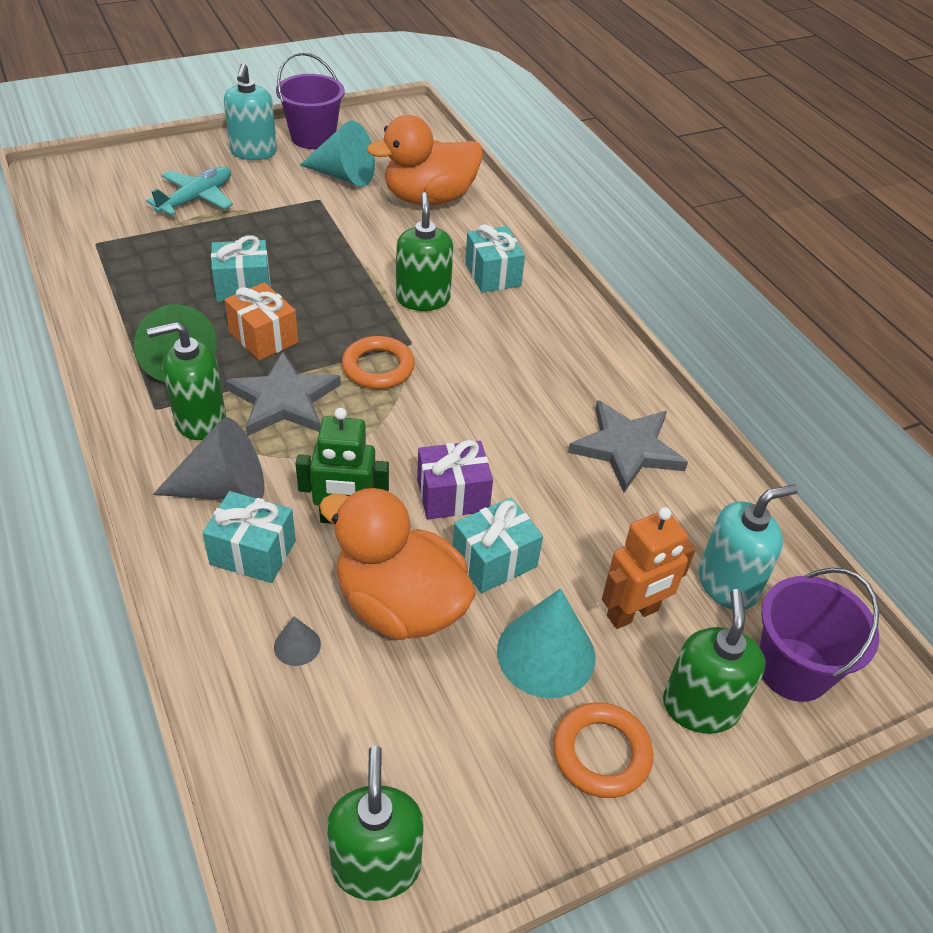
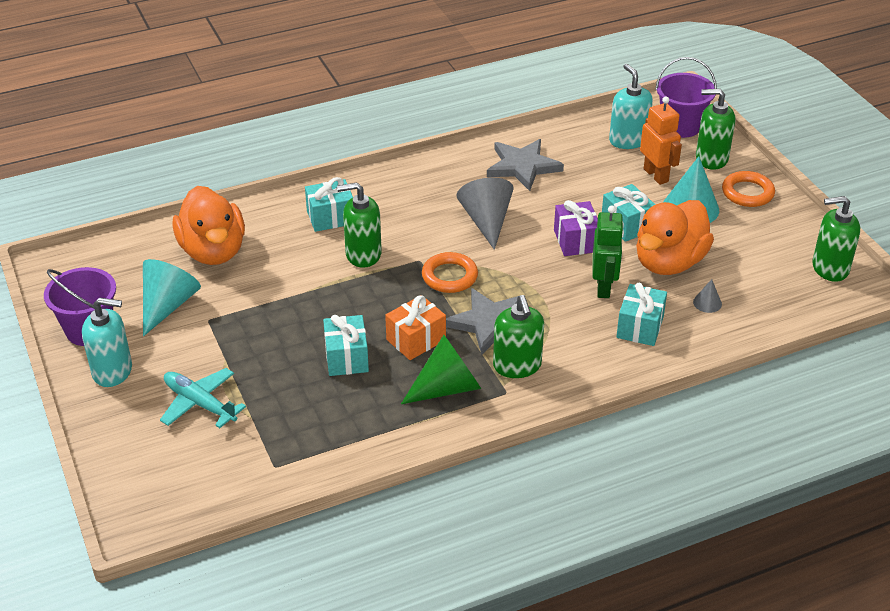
camera: 85 degrees left, 5 degrees down
grey cone [153,417,264,500] -> grey cone moved to [457,178,514,250]

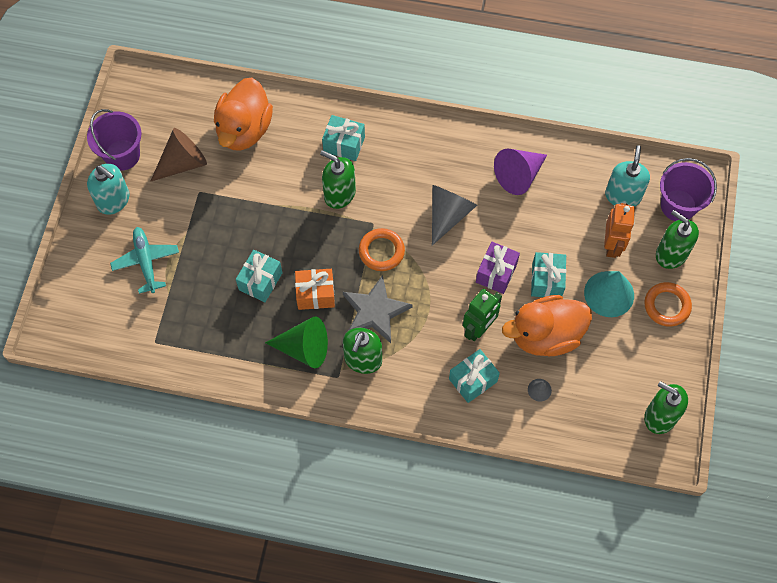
camera: 35 degrees right, 25 degrees up
turquoise cone [143,259,201,337] -> brown cone [150,128,207,182]
grey star [487,139,564,191] -> purple cone [494,148,547,195]

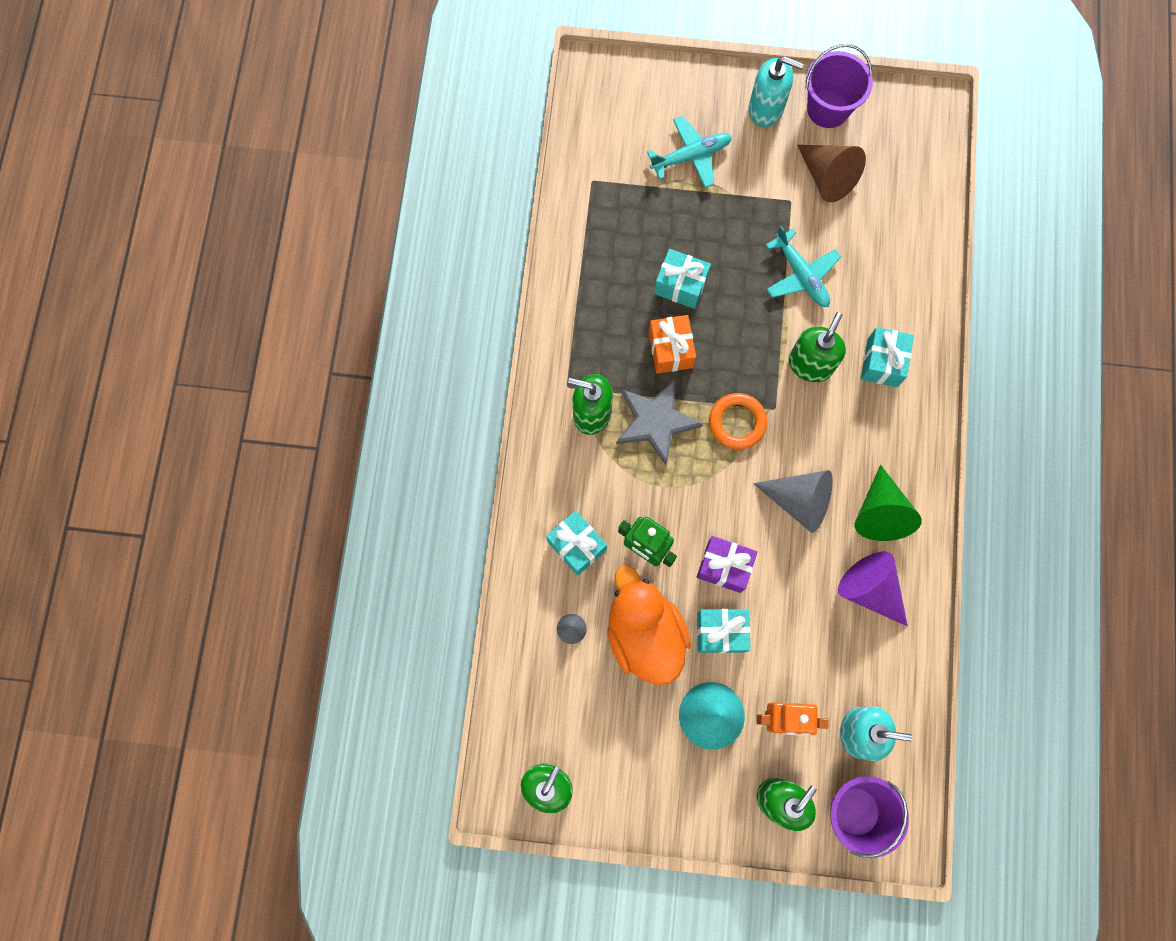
camera: 85 degrees right, 10 degrees up
turquoise soap dispenser [87,164,130,215] -> turquoise soap dispenser turned 105 degrees counterclockwise [749,56,804,127]
orange duck [214,77,273,151] -> none
green cone [265,317,328,368] -> green cone moved to [855,465,922,541]
orange ring [644,282,692,327] -> none
none -> turquoise plane [766,226,841,307]

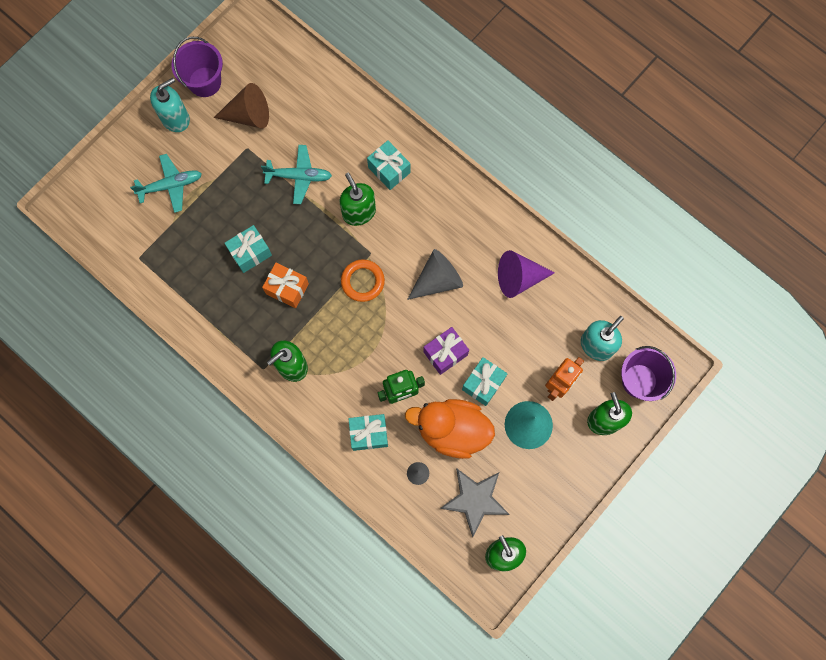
camera: 55 degrees left, 0 degrees up
grey star [616,379,703,465] -> grey star moved to [440,468,510,537]
turquoise plane [647,116,732,188] -> turquoise plane turned 60 degrees clockwise [130,154,202,213]
green cone [855,465,922,541] -> none

